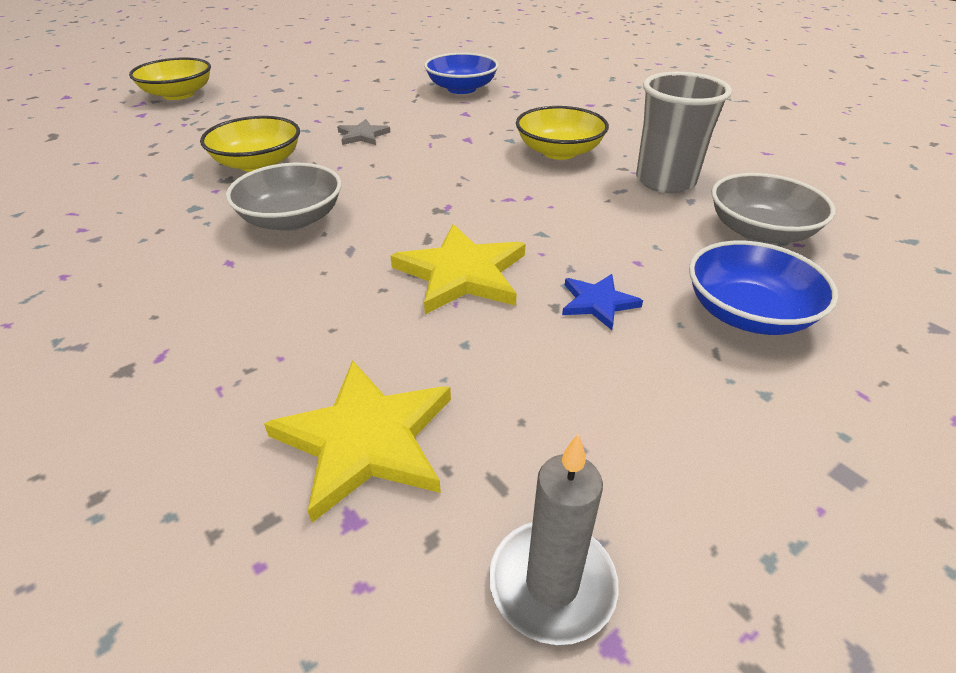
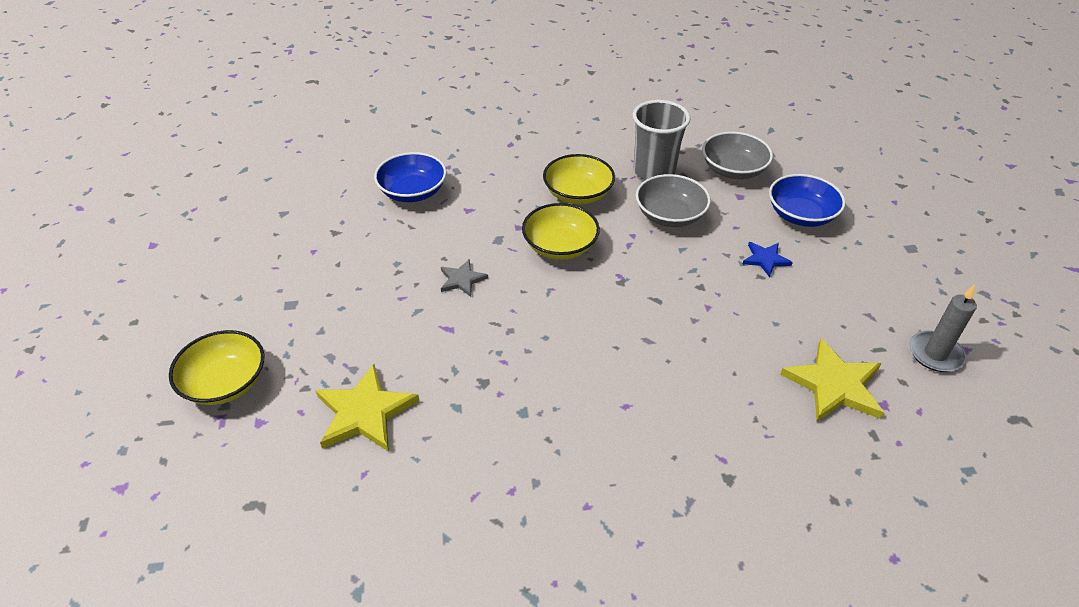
camera: 60 degrees left, 5 degrees up
yellow bowl [200,116,300,172] -> yellow bowl moved to [522,203,600,260]
grey bowl [226,163,341,231] -> grey bowl moved to [636,174,711,227]
yellow star [390,224,525,314] -> yellow star moved to [315,364,419,452]

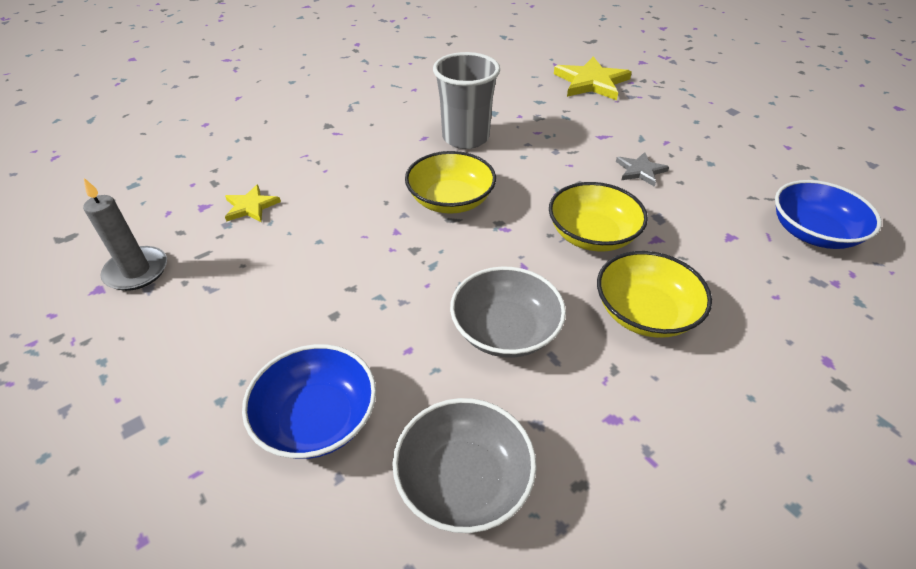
camera: 150 degrees right, 0 degrees up
yellow bowl [169,330,264,405] -> yellow bowl moved to [405,151,496,214]
grey cup [632,100,691,180] -> grey cup moved to [433,52,500,149]
blue star [743,242,793,277] -> none
yellow star [780,339,884,422] -> yellow star [225,185,281,222], size x0.55

